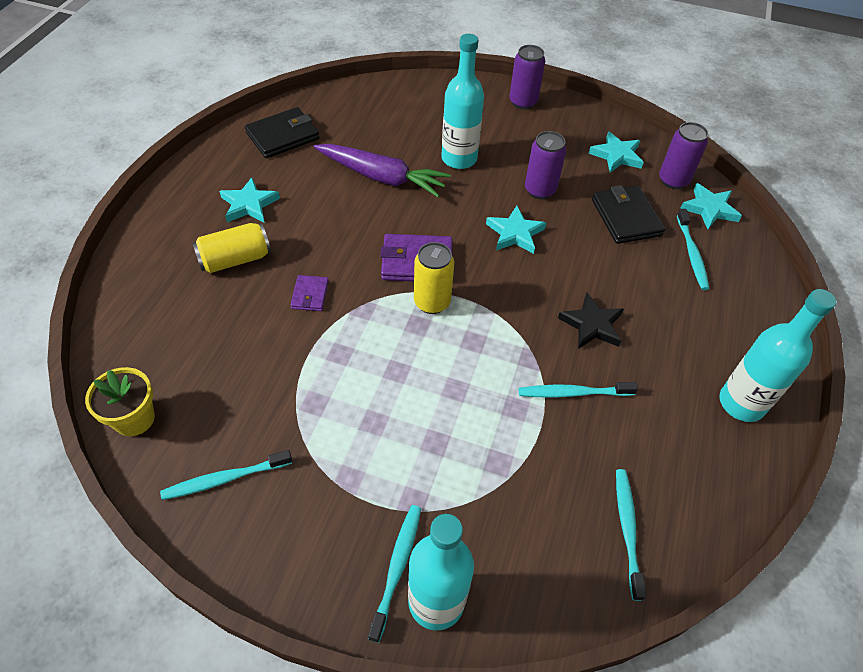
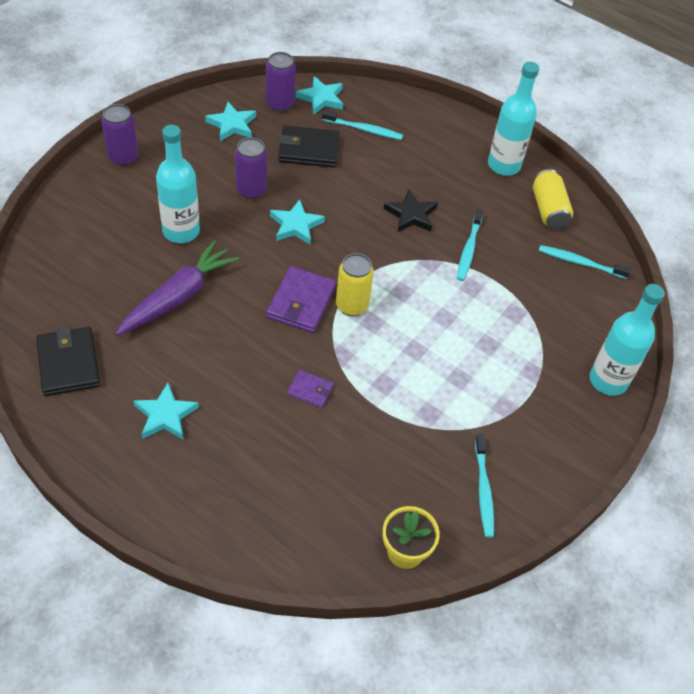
camera: 75 degrees left, 0 degrees up
yellow can [192,223,271,273] -> yellow can moved to [533,169,573,229]
turquoise toothbrush [368,505,421,643] -> none

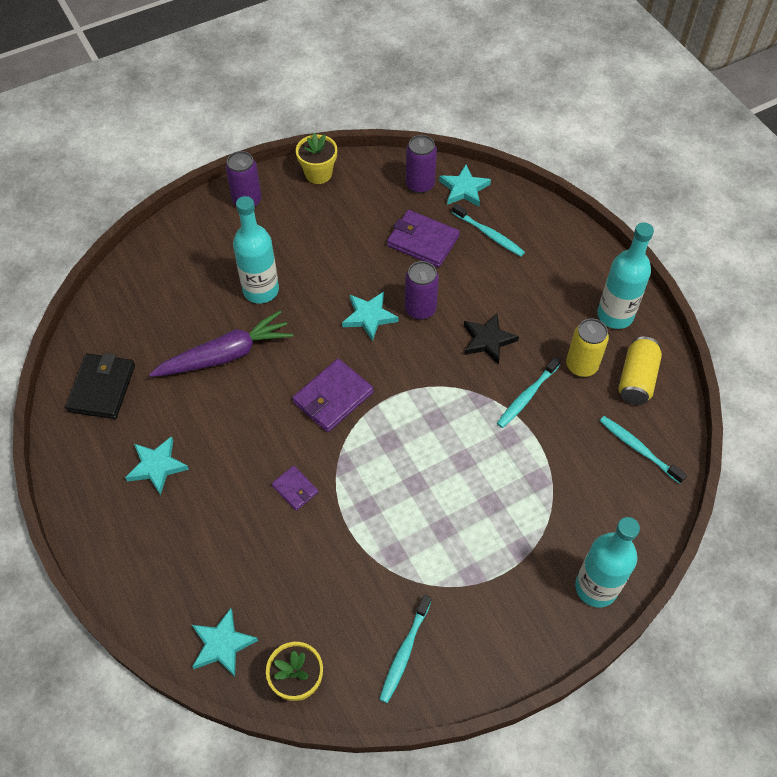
camera: 30 degrees right, 5 degrees up
turquoise star [205,102,256,141] -> turquoise star moved to [192,608,258,677]
purple can [235,137,267,199] -> purple can moved to [405,261,439,320]
black wallet [278,126,340,168] -> purple wallet [387,210,460,267]
yellow can [336,253,374,316] -> yellow can moved to [566,318,609,377]
none -> yellow flower pot [296,133,337,184]

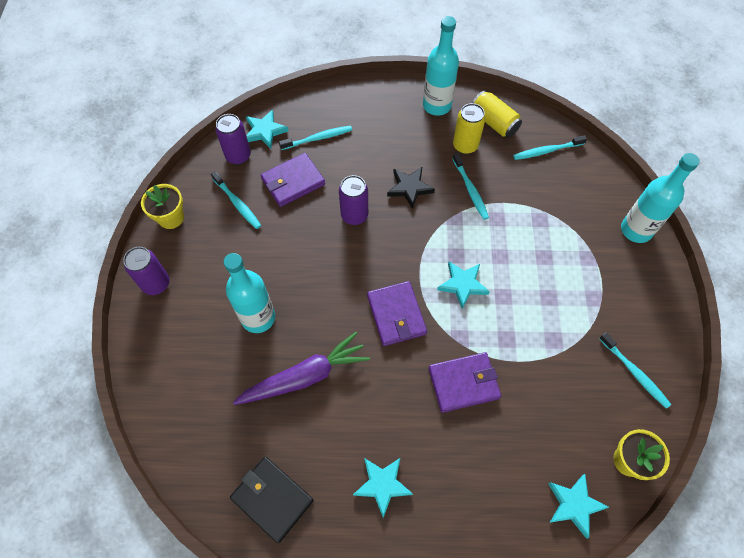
camera: 60 degrees left, 5 degrees up
purple carrot [149,310,293,377] -> purple carrot turned 60 degrees clockwise [233,332,370,405]
purple wallet [271,466,318,511] -> purple wallet [429,352,501,413], size x1.80
turquoise star [342,292,398,341] -> turquoise star moved to [437,261,490,309]
none -> turquoise toothbrush [211,171,261,229]

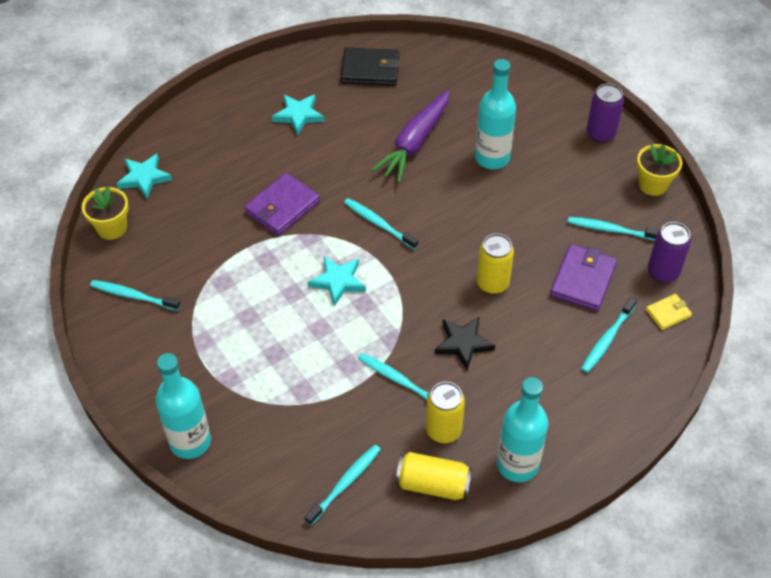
camera: 145 degrees right, 10 degrees down
turquoise star [246,110,288,149] -> yellow wallet [646,294,692,330]
purple can [339,175,368,225] -> yellow can [477,234,514,294]
purple wallet [367,281,427,346] -> turquoise toothbrush [344,198,418,249]

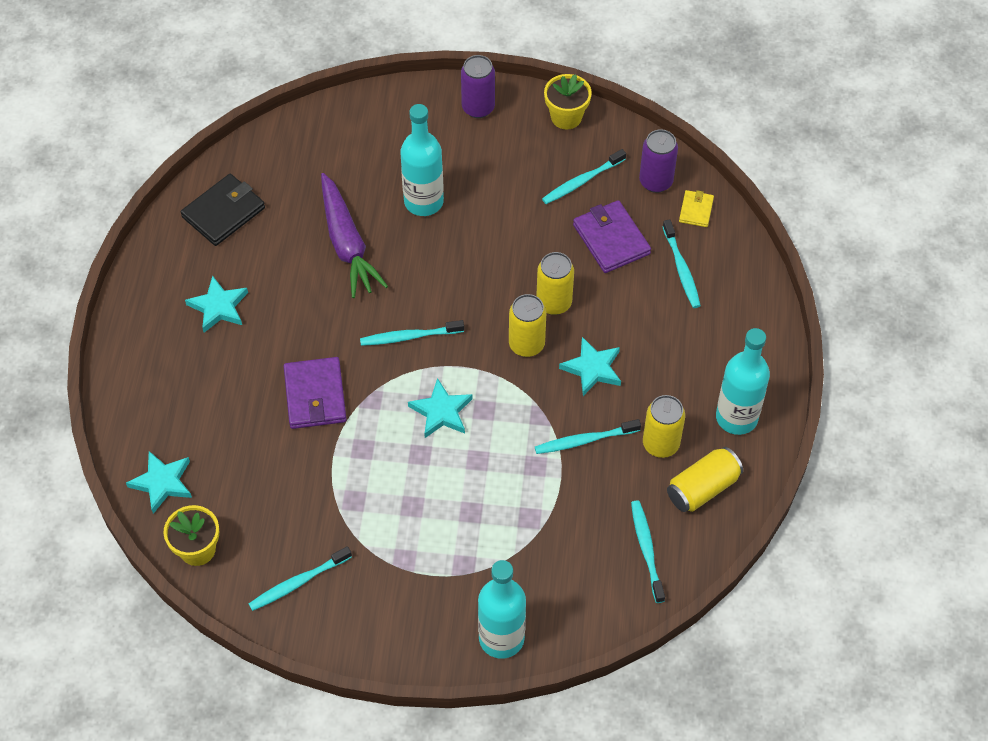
camera: 50 degrees left, 5 degrees up
black star [435,317,495,370] -> turquoise star [559,337,621,396]
none -> yellow can [509,294,546,357]

